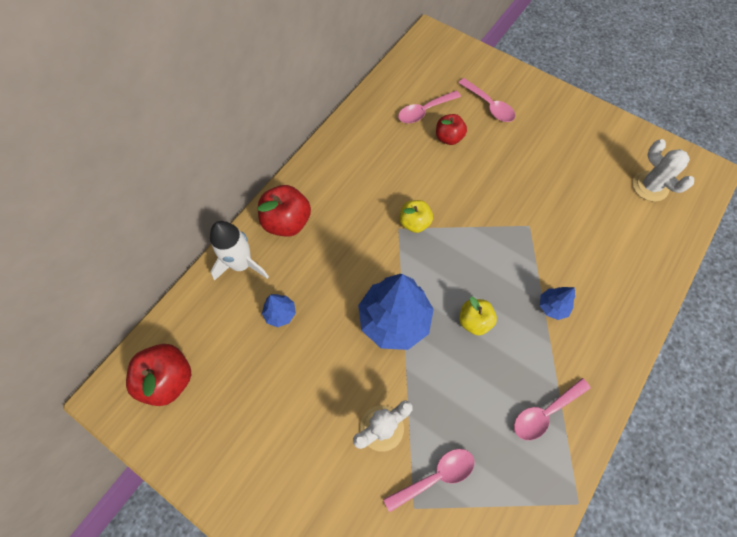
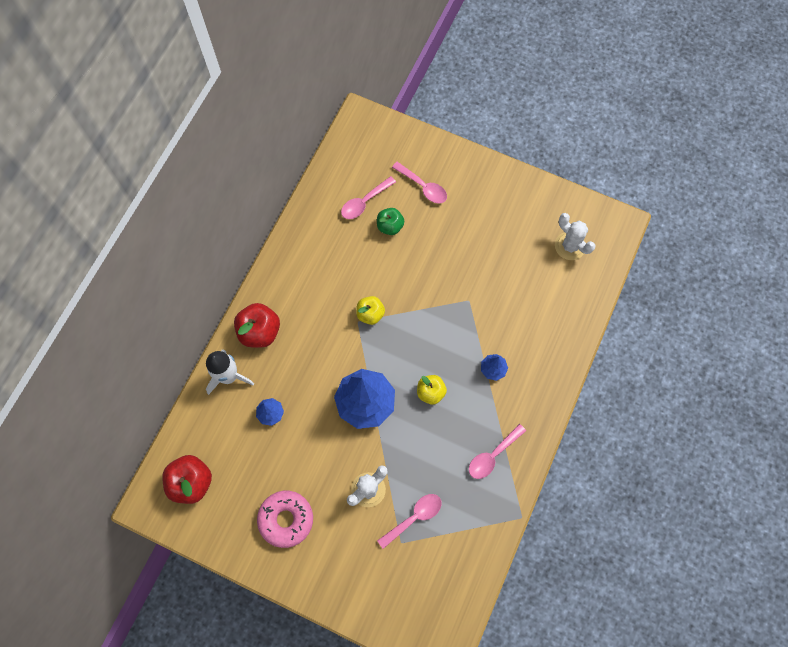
camera: 10 degrees left, 5 degrees up
red apple [436,114,467,145] -> green apple [377,208,404,235]
none -> pink donut [257,491,313,548]

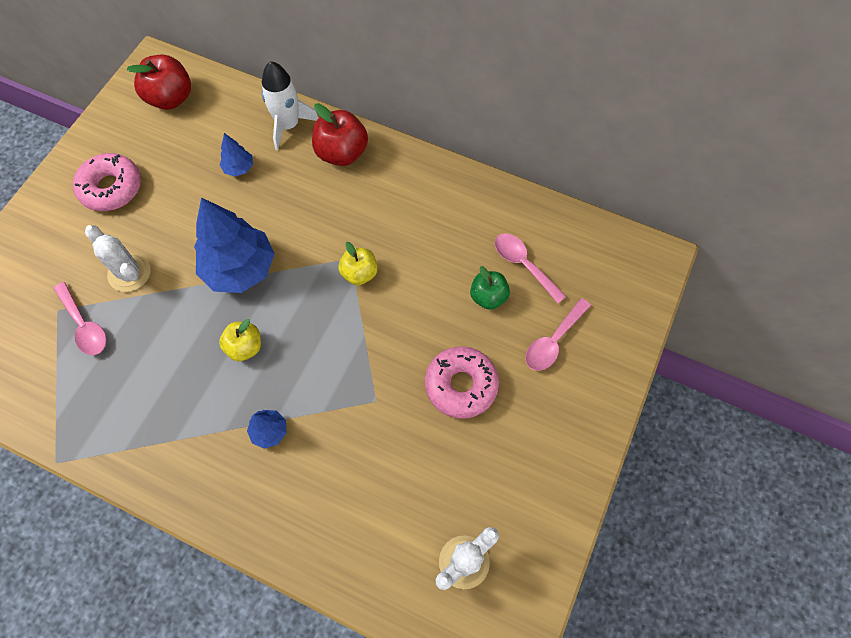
camera: 90 degrees right, 5 degrees down
pink spoon [469,424,526,479] -> none
none -> pink donut [425,347,499,419]

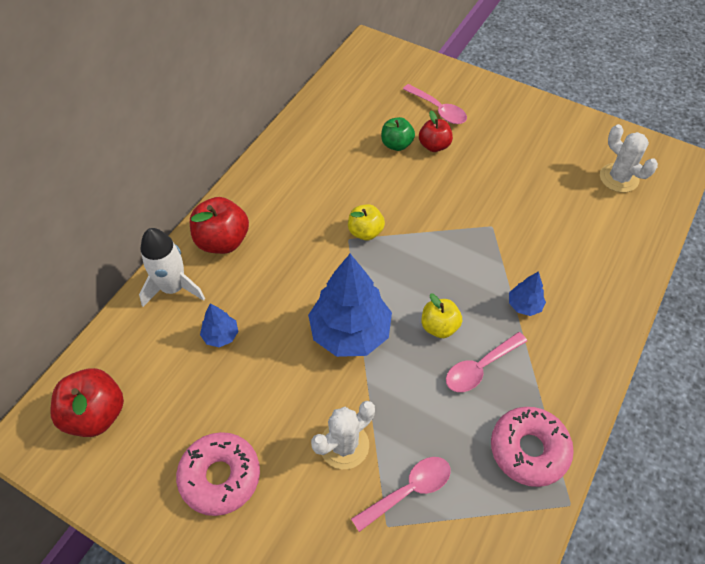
camera: 85 degrees left, 10 degrees down
pink donut [425,347,499,419] -> pink donut moved to [491,407,574,487]
pink spoon [495,233,566,304] -> pink spoon moved to [446,332,527,392]
none -> red apple [419,111,453,152]

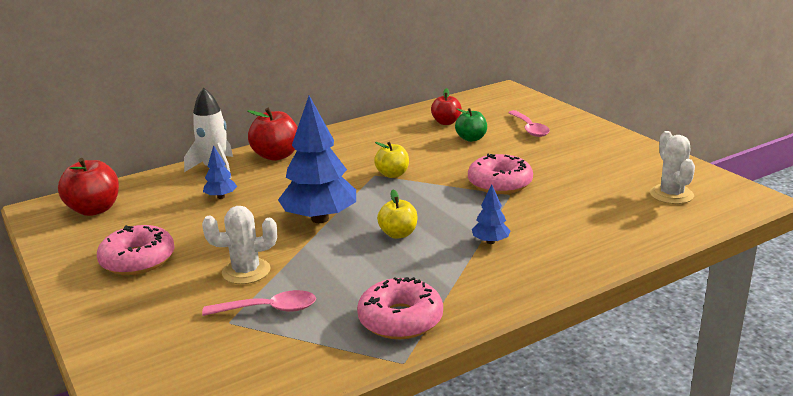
camera: 30 degrees right, 30 degrees down
red apple [419,111,453,152] -> red apple moved to [431,88,462,125]
pink spoon [446,332,527,392] -> none
none -> pink donut [468,153,533,194]

